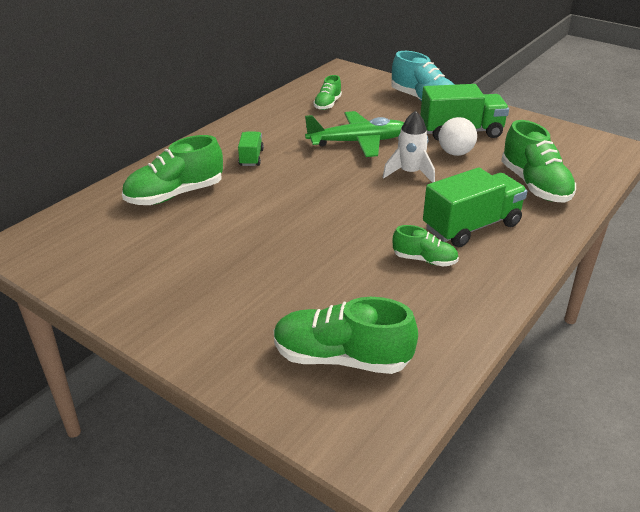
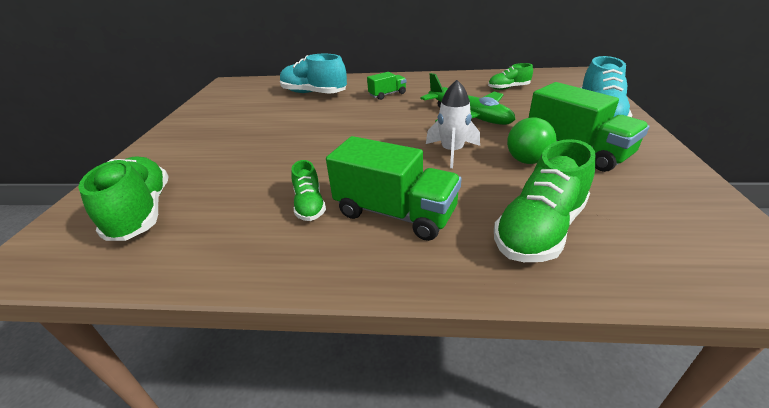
camera: 60 degrees right, 0 degrees up
green shoe [122,135,223,205] -> turquoise shoe [280,54,347,94]
white ball [439,117,477,156] -> green ball [507,117,557,164]

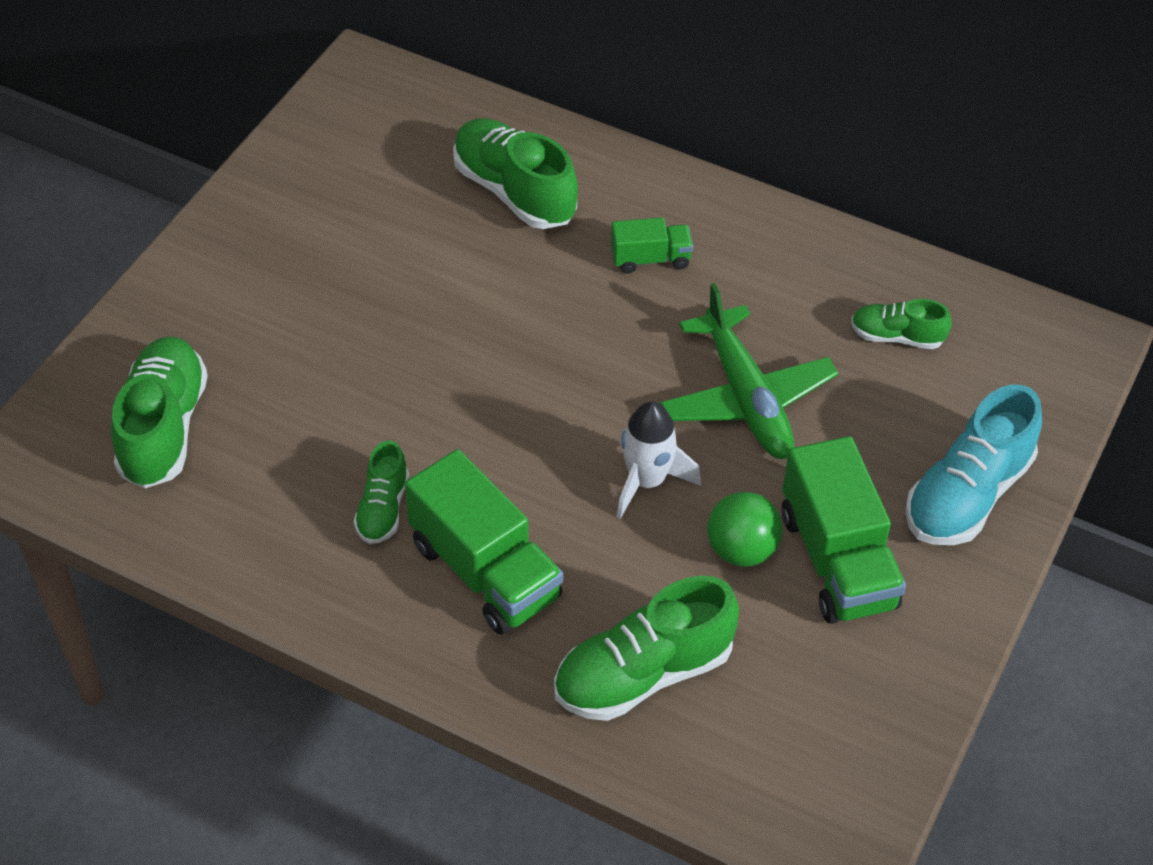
camera: 20 degrees right, 15 degrees up
turquoise shoe [280,54,347,94] -> green shoe [453,118,578,229]

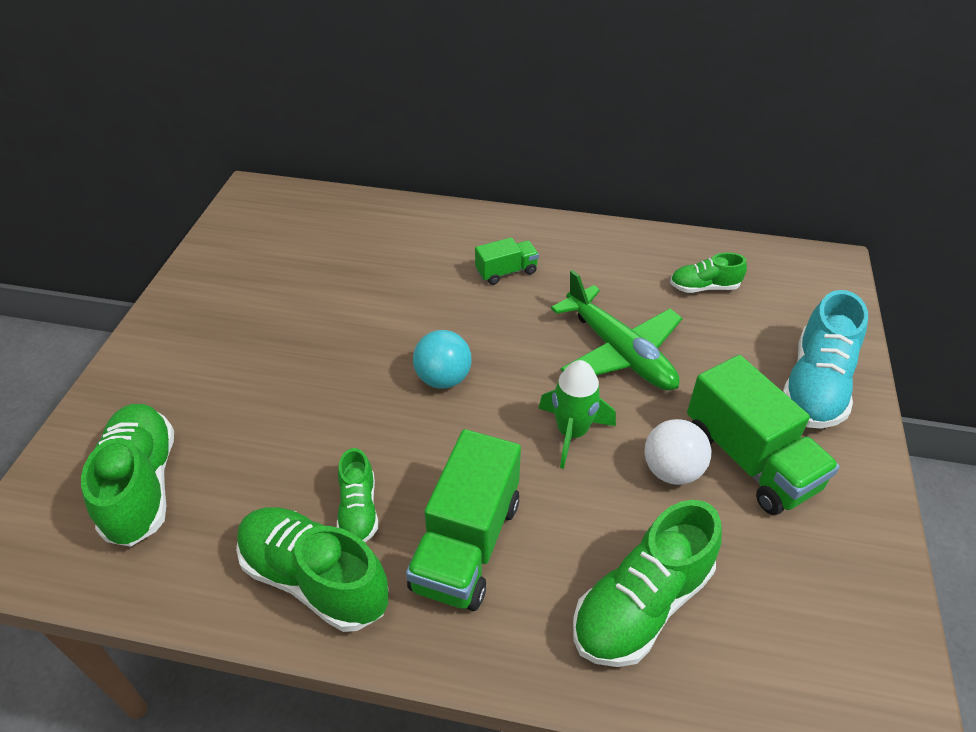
camera: 15 degrees left, 5 degrees down
green truck [405,449,563,635] -> green truck turned 75 degrees clockwise [406,429,521,611]
green shoe [453,118,578,229] -> green shoe moved to [236,507,389,632]
white rocket [617,401,701,519] -> green rocket [538,360,616,469]
green ball [707,492,783,567] -> white ball [645,419,711,485]
none -> turquoise ball [413,330,471,389]

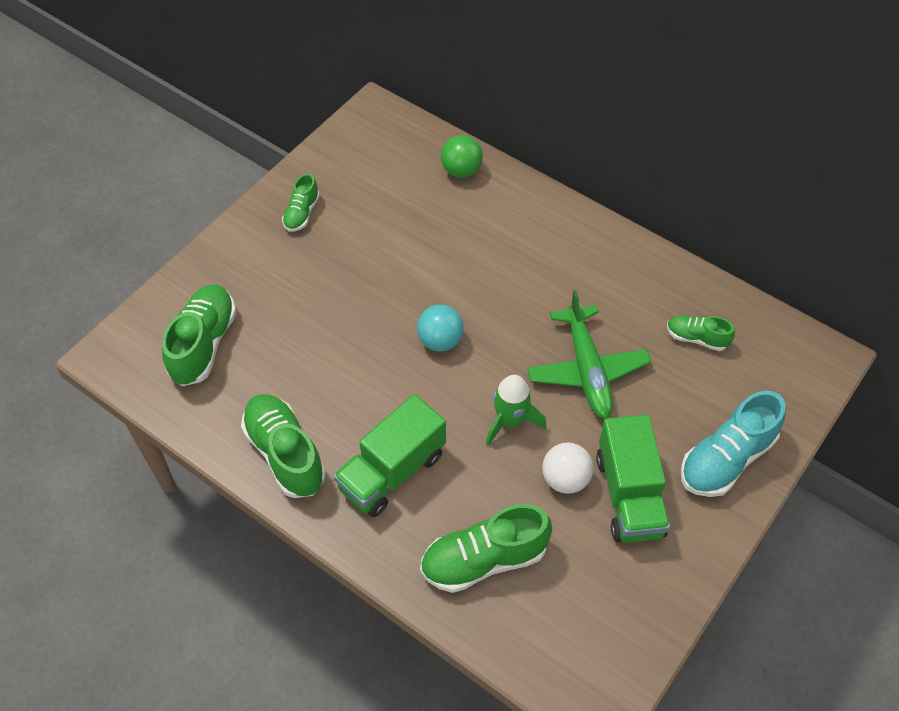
camera: 25 degrees right, 10 degrees up
green shoe [337,448,378,542] -> green shoe moved to [282,174,320,232]
green truck [475,237,539,285] -> none
none -> green ball [441,135,483,178]

